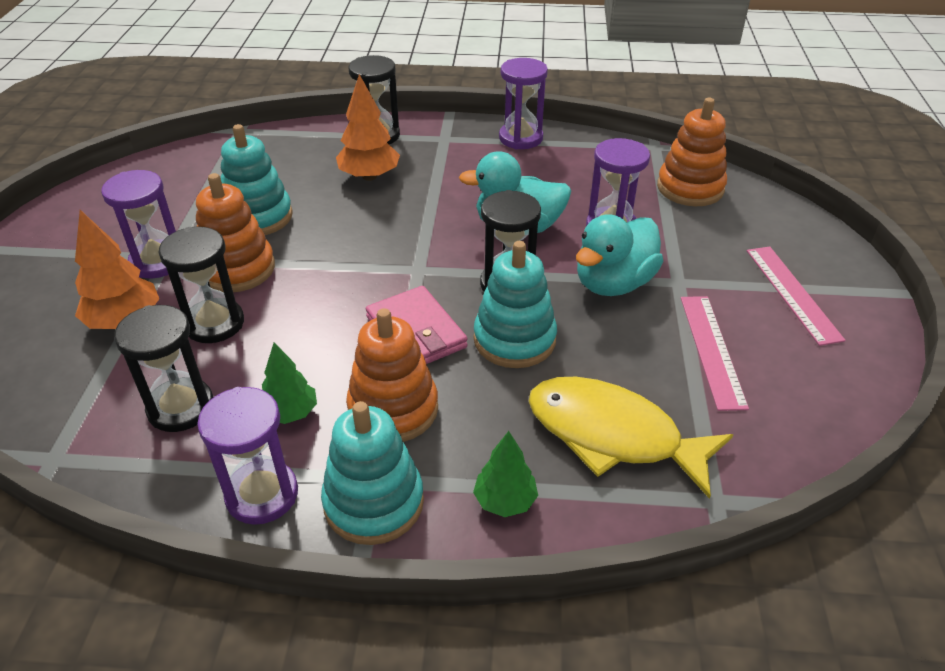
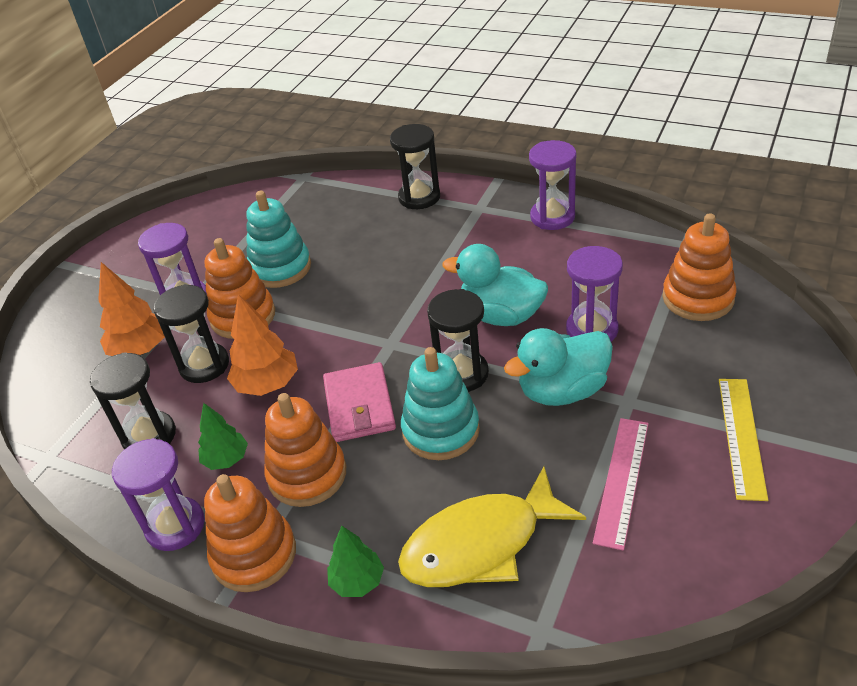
camera: 25 degrees right, 0 degrees up
turquoise stacking toy [321,401,424,545] -> orange stacking toy [204,474,296,592]
orange tree [336,74,400,181] -> orange tree moved to [227,294,298,396]
yellow fish [529,377,733,499] -> yellow fish turned 75 degrees counterclockwise [398,467,586,587]
pink ruler [747,246,846,346] -> yellow ruler [719,379,768,501]

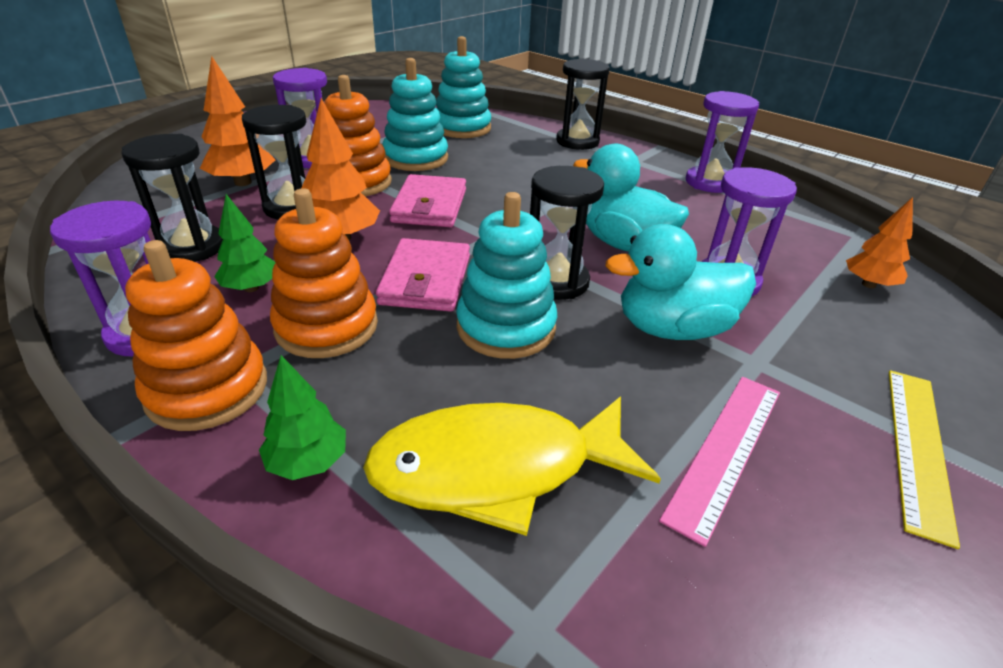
camera: 10 degrees right, 5 degrees down
orange stacking toy [662,213,737,321] -> orange tree [846,197,913,288]
none -> pink wallet [389,174,466,227]
none -> turquoise stacking toy [436,36,491,138]

